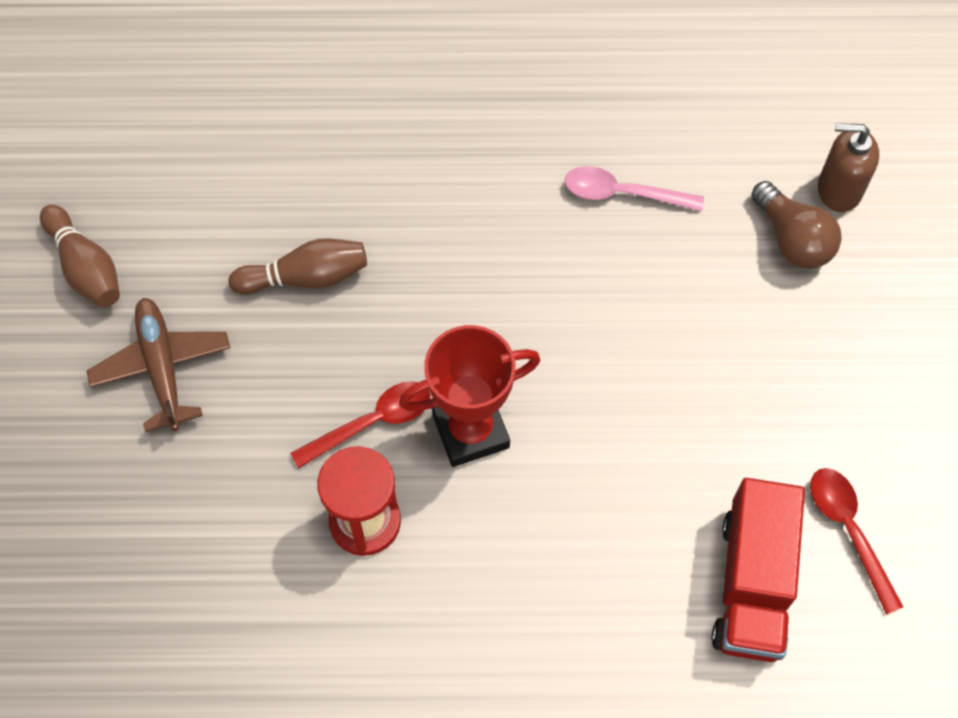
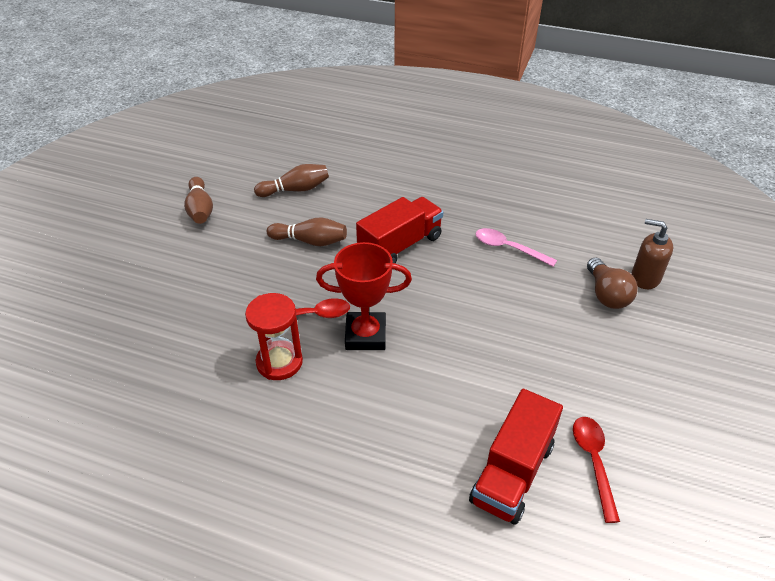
camera: 20 degrees right, 20 degrees down
brown plane [86,298,230,432] -> none
none -> brown bowling pin [254,164,329,197]
none -> red truck [356,197,443,263]

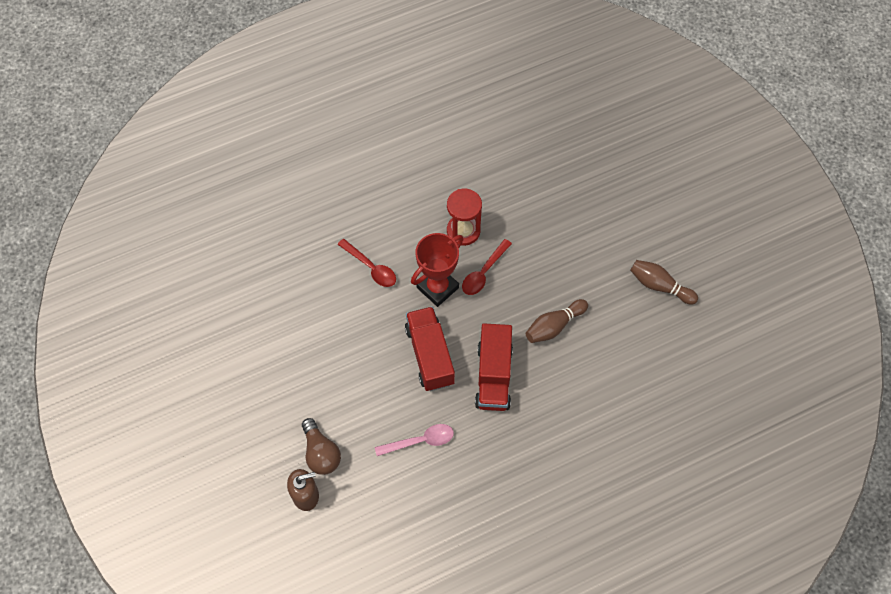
camera: 135 degrees right, 20 degrees up
brown bowling pin [254,164,329,197] -> none
red truck [469,389,563,525] -> red truck moved to [405,306,455,391]
red spoon [573,417,620,523] -> red spoon moved to [338,239,396,287]
brown light bulb [587,258,638,309] -> brown light bulb turned 150 degrees counterclockwise [302,418,341,475]

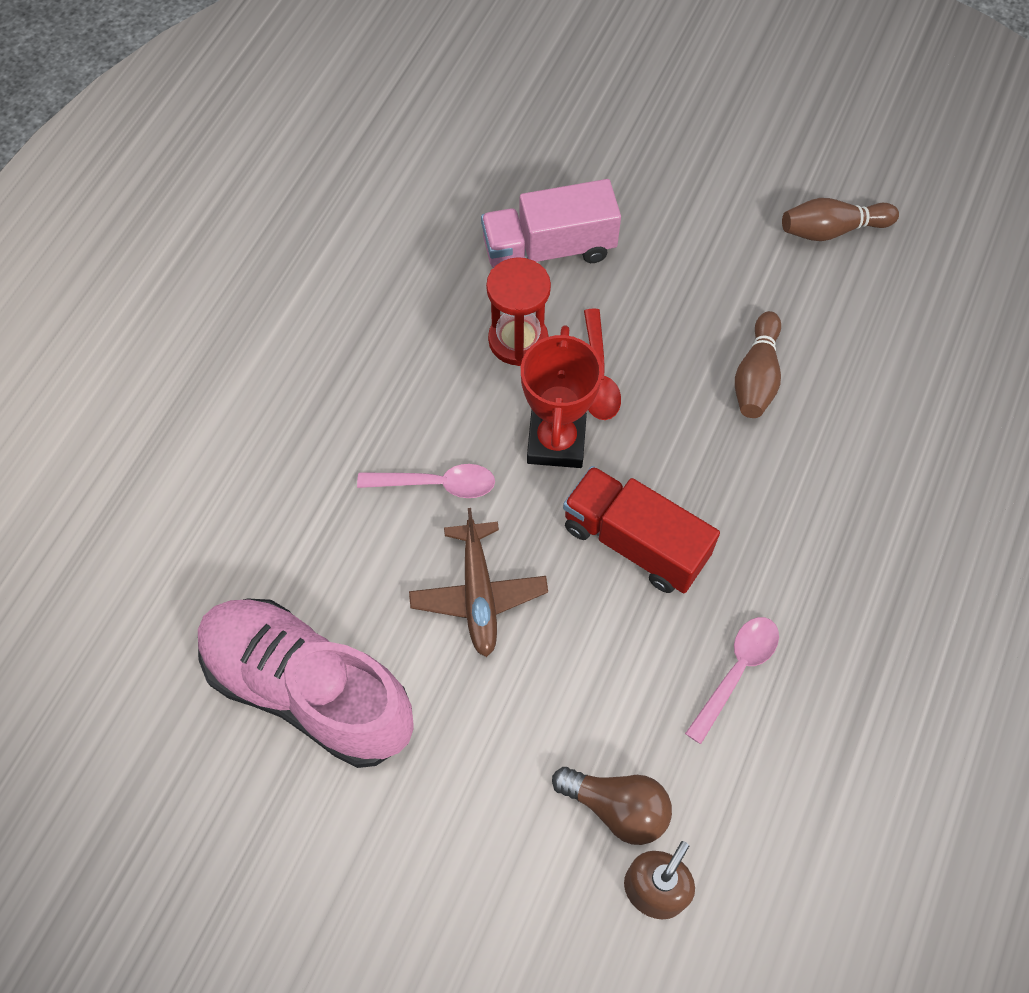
camera: 40 degrees left, 0 degrees up
red spoon [338,239,396,287] -> pink spoon [357,464,495,498]
red truck [475,324,513,411] -> none
none -> pink shoe [198,599,414,768]
none -> brown plane [409,508,548,657]
none -> pink truck [481,179,621,268]

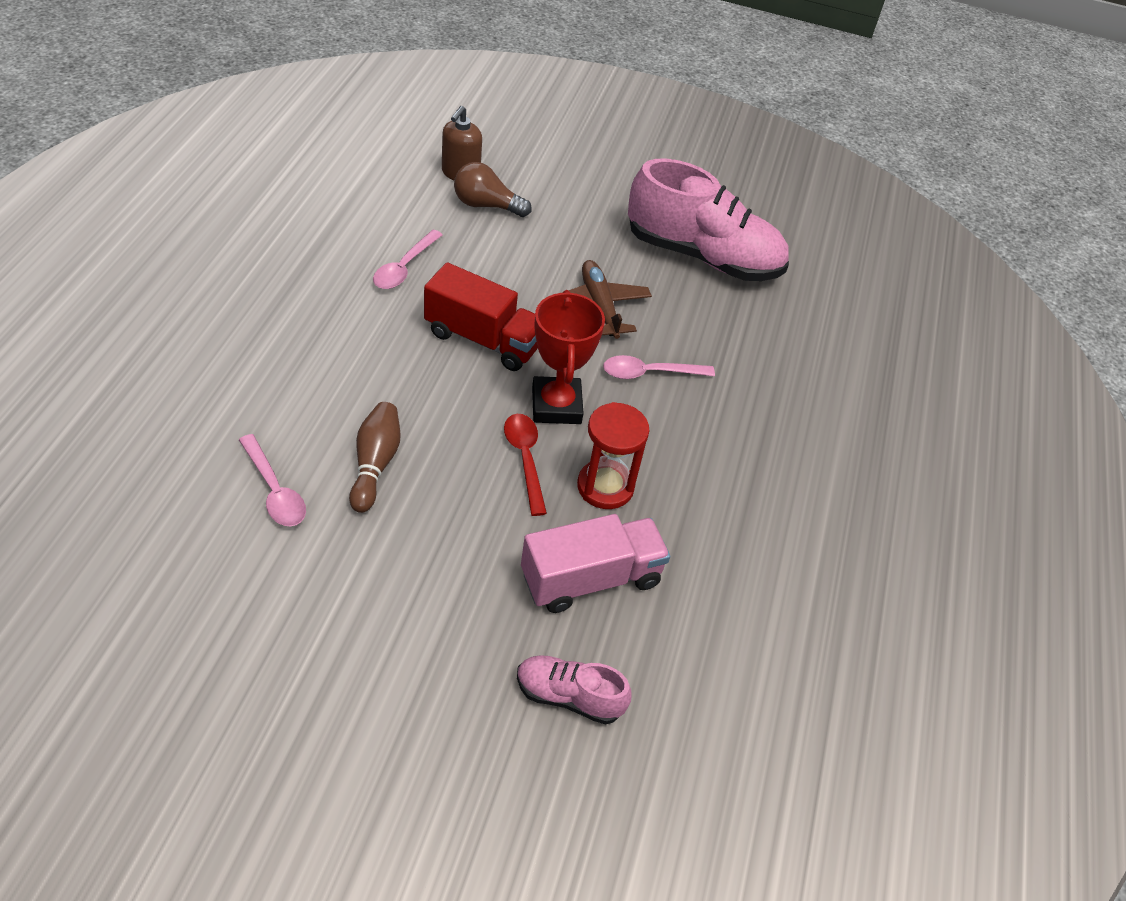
camera: 165 degrees right, 15 degrees down
brown bowling pin [782,198,899,241] -> none
none -> pink spoon [239,434,306,526]
none -> pink shoe [517,655,632,724]

